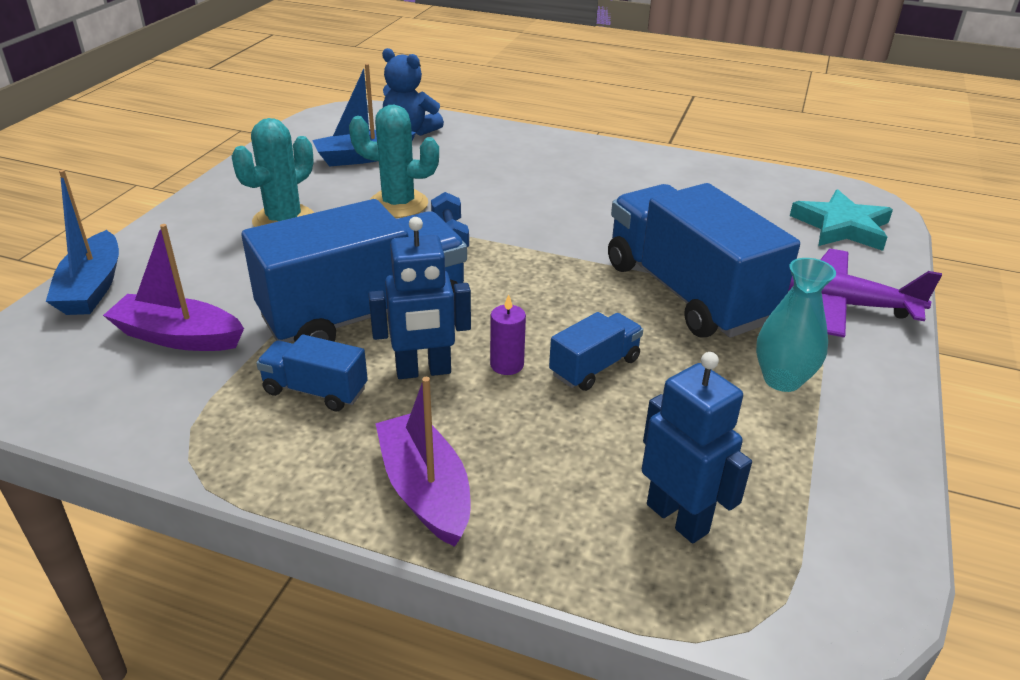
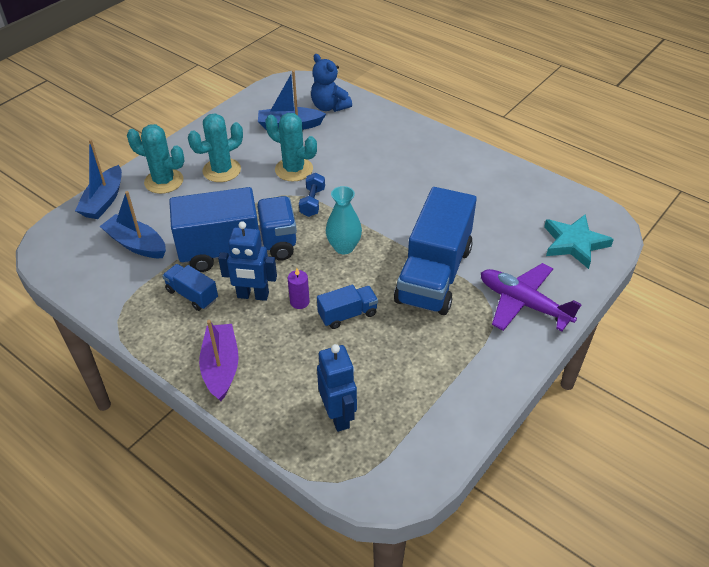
camera: 20 degrees right, 10 degrees up
purple boat [103,224,244,351] -> blue boat [100,191,166,258]
blue truck [608,183,800,338] -> blue truck turned 150 degrees counterclockwise [394,187,477,315]
turquoise vase [756,258,836,392] -> turquoise vase moved to [326,186,362,254]
none -> turquoise cactus [127,124,184,194]

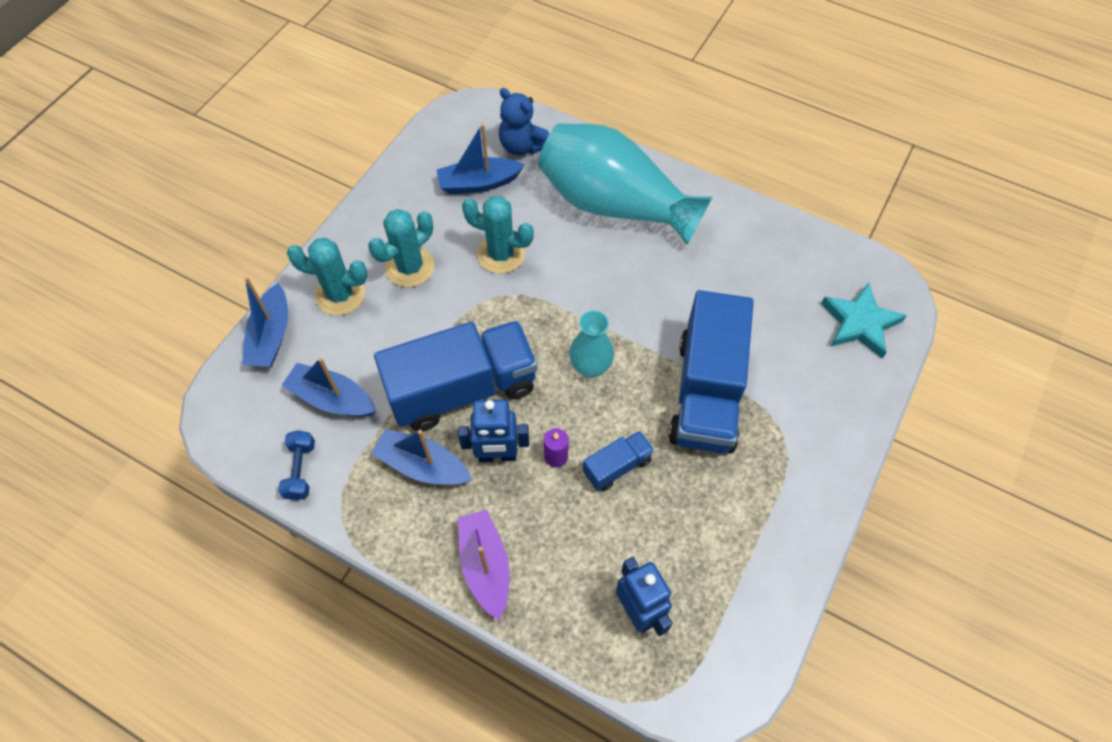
camera: 10 degrees left, 15 degrees up
blue truck [162,264,218,311] -> blue boat [371,429,472,485]
blue dumbbell [299,173,325,217] -> blue dumbbell moved to [278,430,315,500]
purple plane [481,263,582,331] -> none
none -> turquoise vase [538,123,713,245]

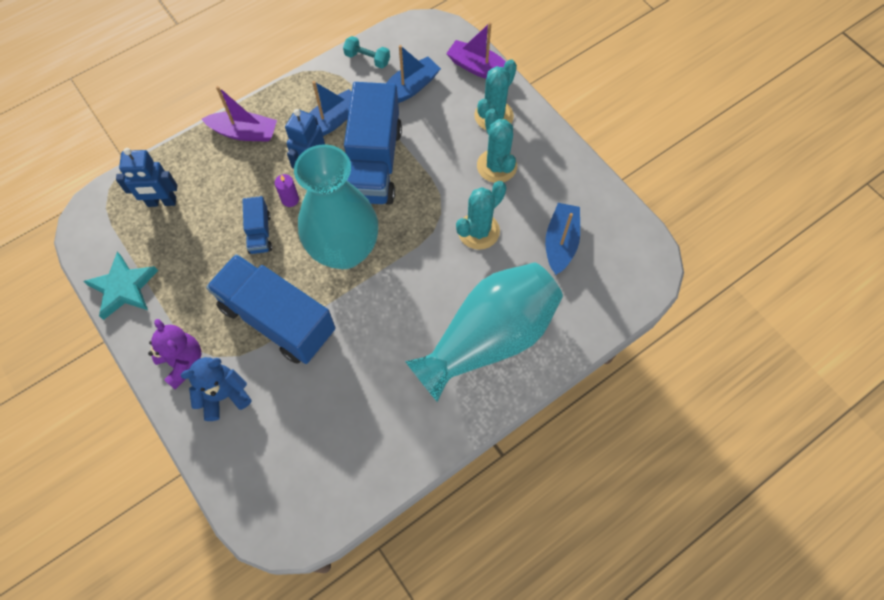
camera: 115 degrees right, 5 degrees up
blue boat [242,277,288,367] -> purple boat [446,22,506,79]
blue dumbbell [278,430,315,500] -> turquoise dumbbell [343,36,390,69]
blue teddy bear [499,88,549,156] -> blue teddy bear moved to [181,357,252,421]
turquoise vase [569,310,614,378] -> turquoise vase [294,144,378,269], size x2.11
turquoise star [821,282,907,358] -> turquoise star moved to [83,252,158,320]
none -> purple teddy bear [148,319,201,390]

